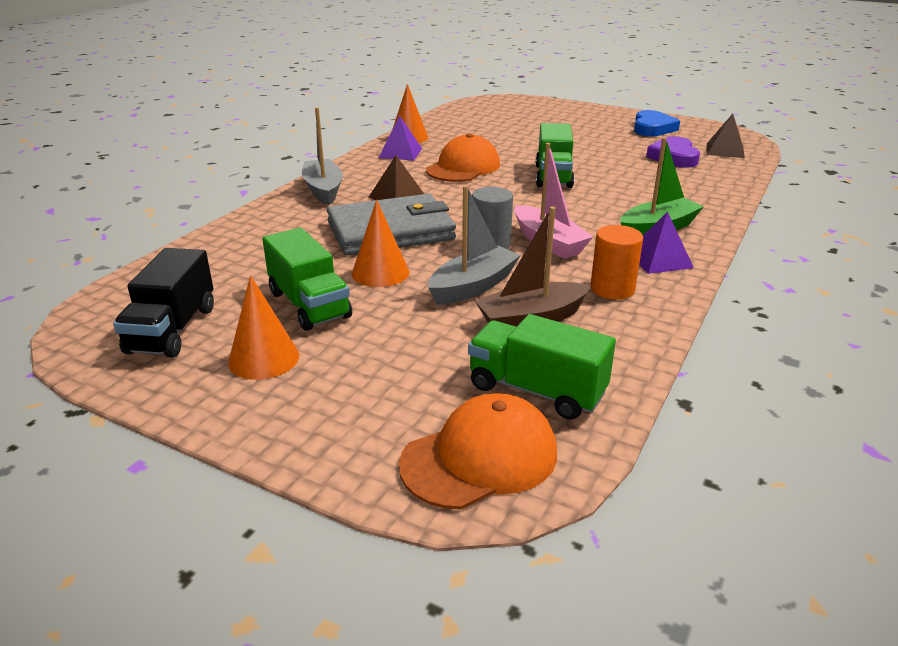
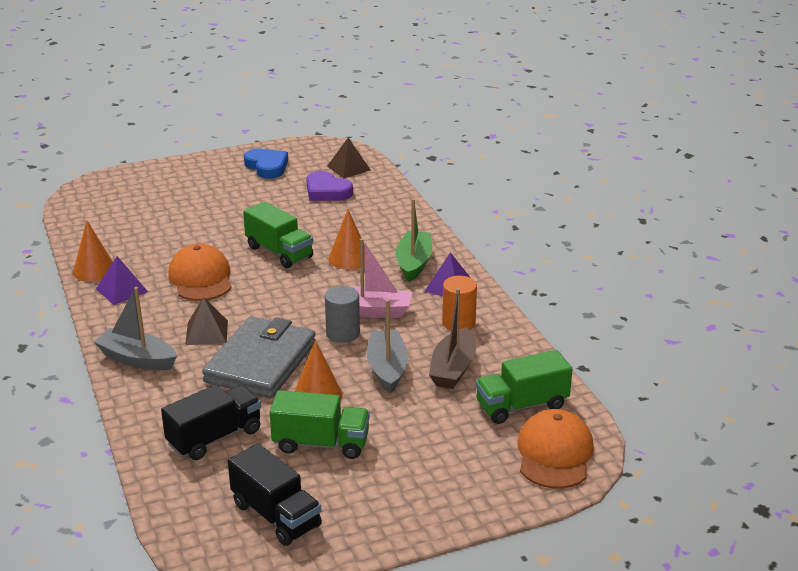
camera: 50 degrees left, 0 degrees up
orange cone [228,275,299,380] -> orange cone moved to [328,209,365,270]
none -> black truck [161,384,261,460]

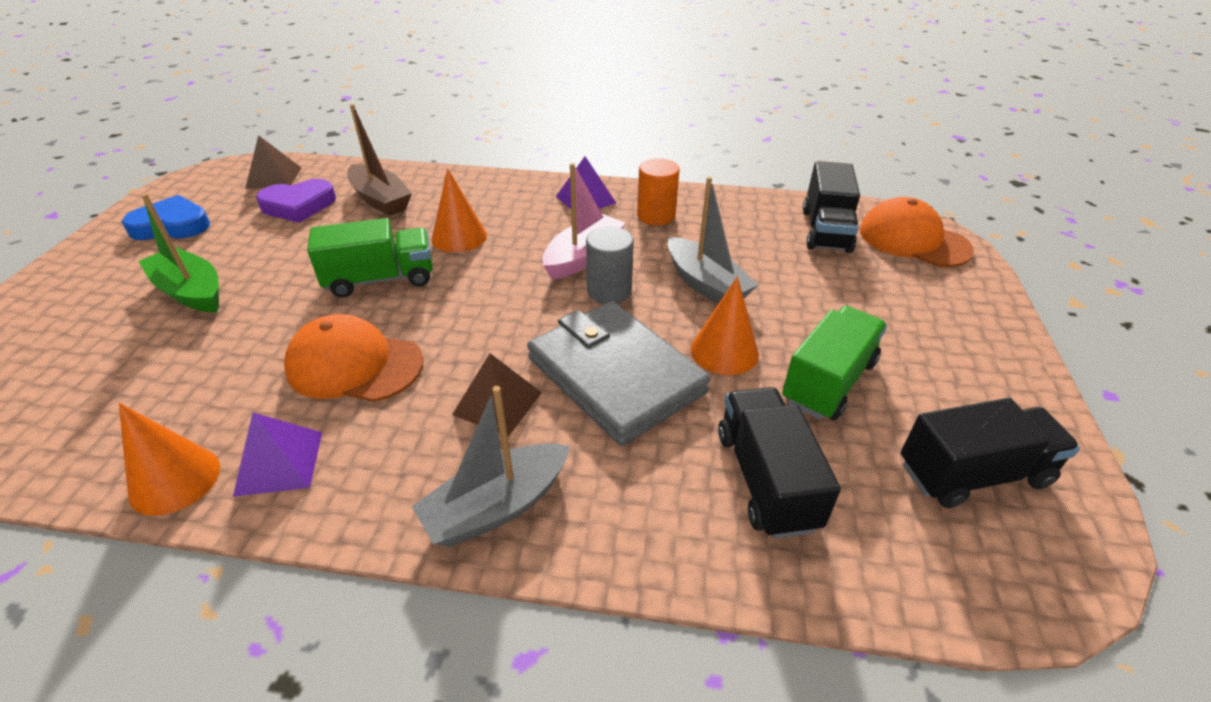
camera: 60 degrees left, 10 degrees up
grey boat [367,299,408,394] -> grey boat turned 150 degrees counterclockwise [668,177,758,304]
green boat [395,199,432,282] -> green boat moved to [139,193,219,312]
brown boat [429,288,476,389] -> brown boat moved to [347,104,412,216]
green truck [475,350,572,424] -> black truck [803,161,860,253]

